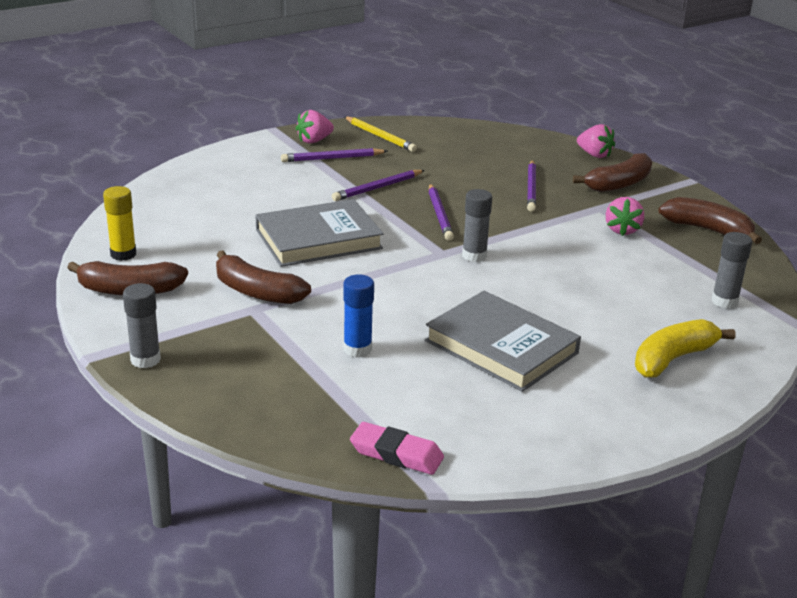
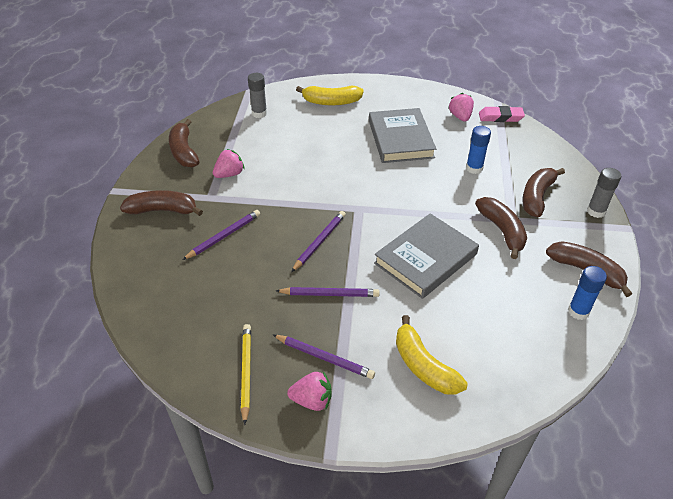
camera: 140 degrees left, 15 degrees up
yellow glue stick [103,186,136,261] -> blue glue stick [568,266,607,320]
grey book [255,199,384,267] -> grey book turned 60 degrees counterclockwise [374,213,479,299]
pink eraser [350,422,444,475] -> pink eraser turned 60 degrees counterclockwise [479,106,525,122]
grey glue stick [462,189,492,262] -> none
pink strawberry [577,124,615,158] -> pink strawberry moved to [449,93,474,122]
none -> yellow banana [396,315,468,395]
none -> brown banana [522,168,565,217]

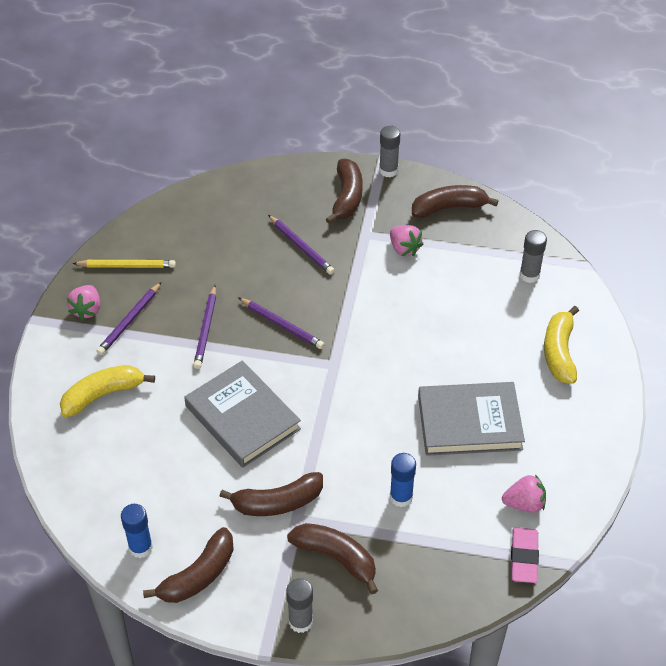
camera: 95 degrees right, 5 degrees up
none -> grey glue stick [379,126,400,177]

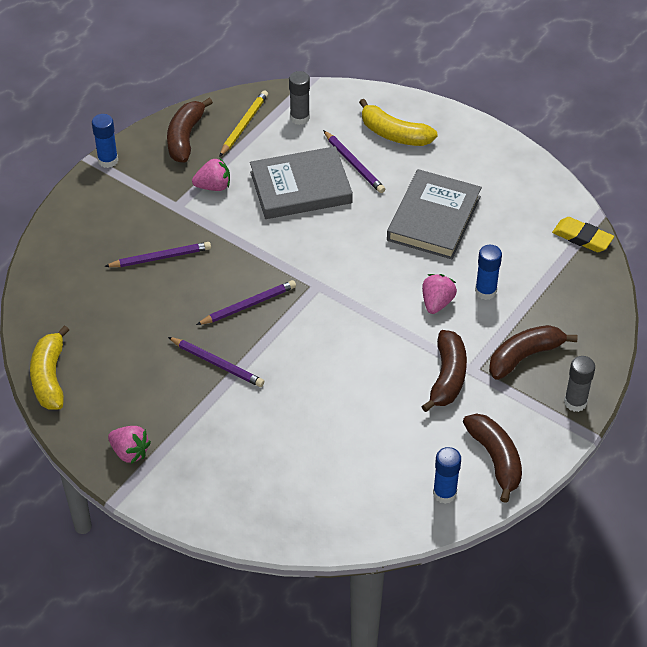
camera: 65 degrees left, 0 degrees up
yellow banana [60,365,155,417] -> yellow banana moved to [30,325,69,410]
yellow pencil [72,260,176,268] -> yellow pencil moved to [219,90,268,157]
purple pencil [96,282,161,355] -> purple pencil moved to [323,130,385,193]
grey book [184,360,301,468] -> grey book moved to [250,146,353,219]
brown banana [326,159,362,224] -> none
grey glue stick [379,126,400,177] -> blue glue stick [92,114,118,168]
pink strawberry [502,474,546,513] -> pink strawberry moved to [422,274,457,314]
pink eraser [511,527,539,583] -> yellow eraser [552,217,614,252]

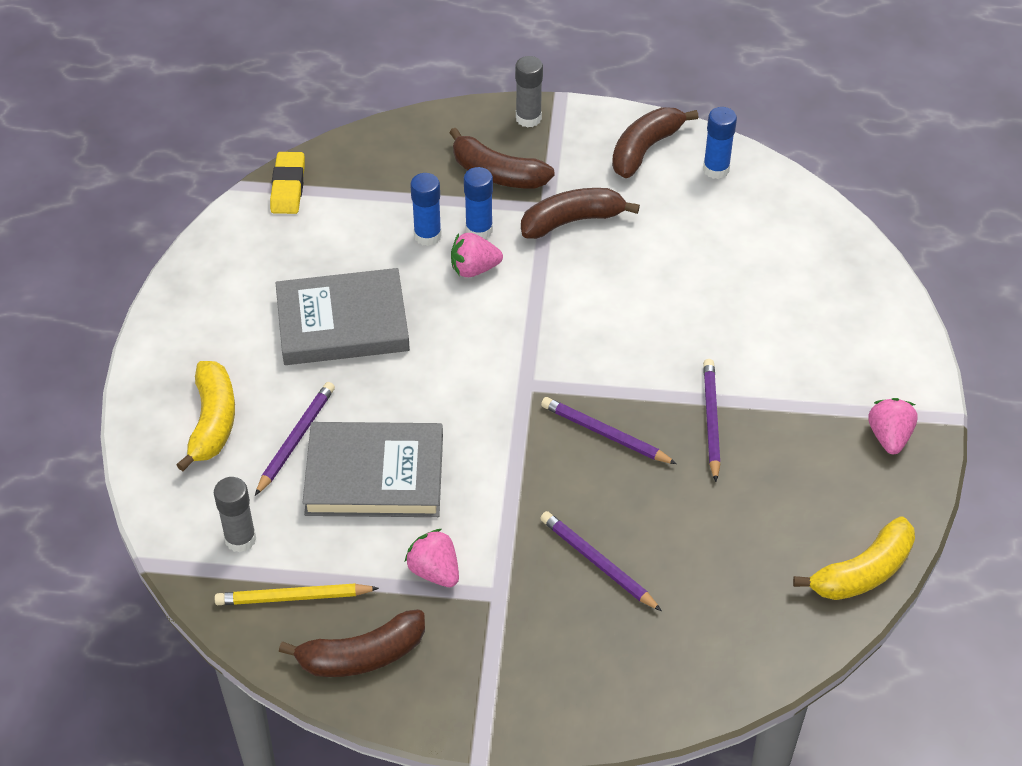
camera: 120 degrees left, 0 degrees up
blue glue stick [92,114,118,168] -> blue glue stick moved to [464,167,493,239]
grey book [250,146,353,219] -> grey book turned 45 degrees counterclockwise [302,422,443,517]

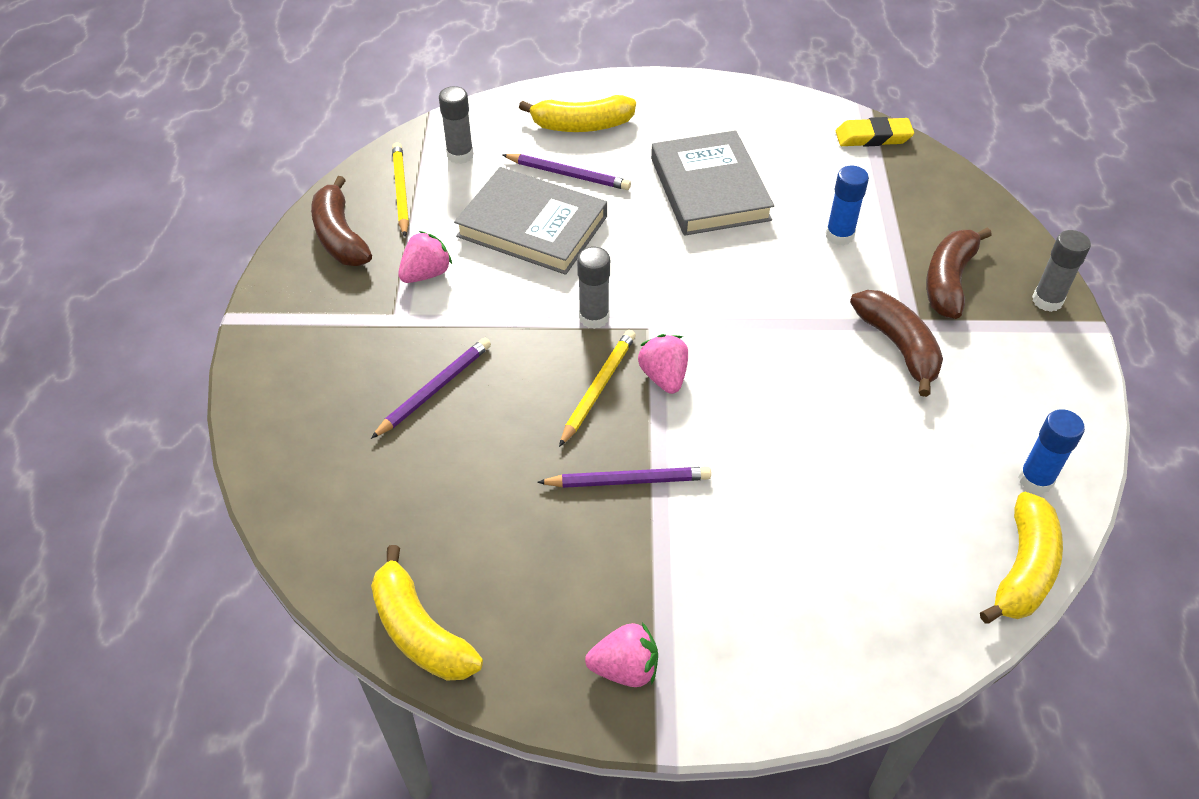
camera: 85 degrees right, 0 degrees up
grey book [302,422,443,517] -> grey book turned 60 degrees counterclockwise [454,167,607,275]
pink strawberry [451,233,503,277] -> pink strawberry moved to [638,334,688,394]
blue glue stick [464,167,493,239] -> none
purple pencil [541,397,677,464] -> yellow pencil [559,330,636,447]
brown banana [612,107,699,178] -> none
none -> grey glue stick [577,247,610,329]
none -> yellow banana [980,492,1063,624]

